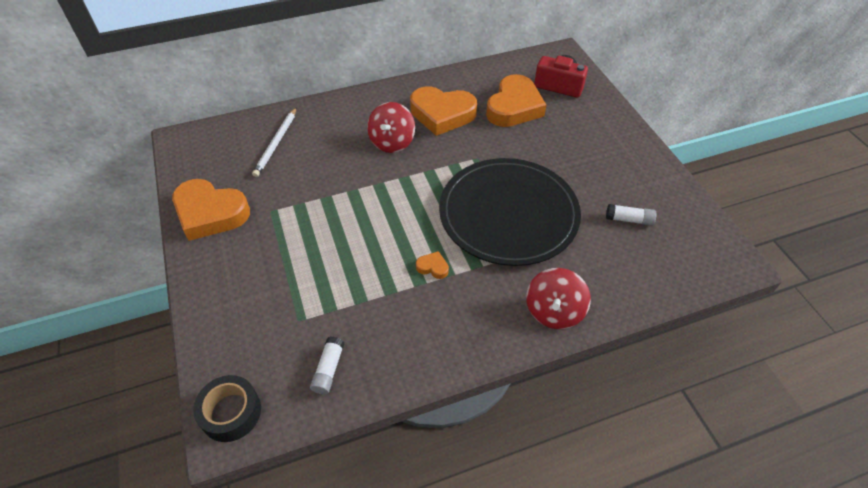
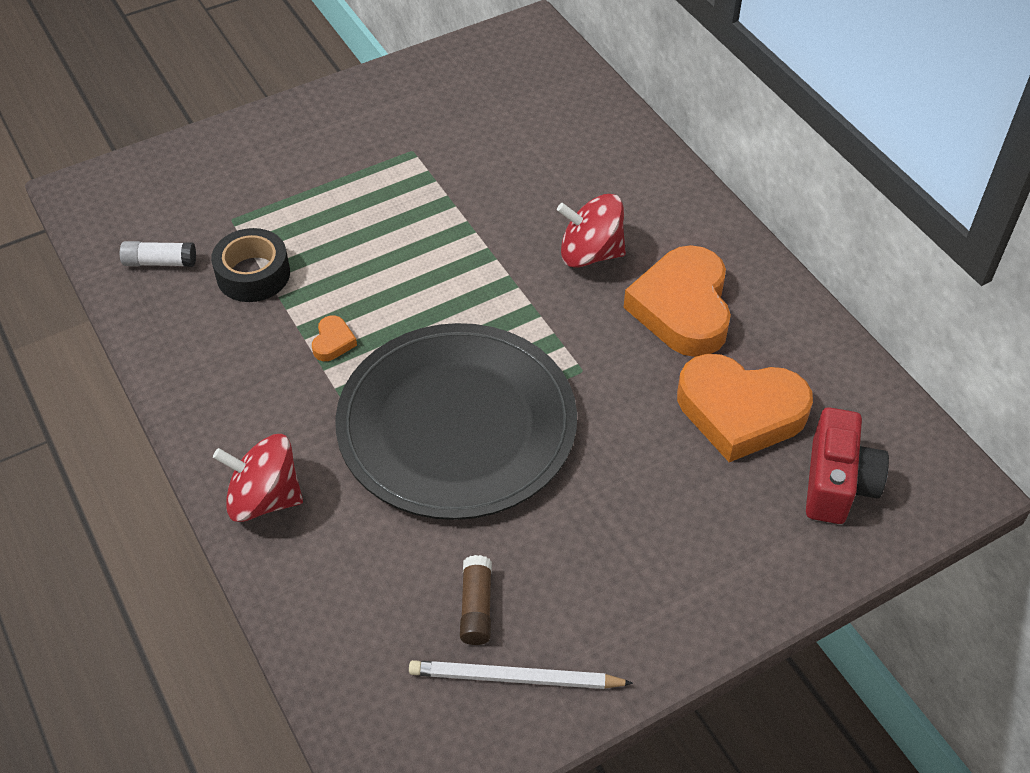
camera: 80 degrees right, 0 degrees up
orange heart [172,179,250,241] -> none
black tape [193,375,261,442] -> black tape moved to [211,228,290,302]
white pencil [252,107,297,177] -> white pencil moved to [409,660,633,689]
white glue stick [606,204,657,226] -> brown glue stick [460,555,492,645]

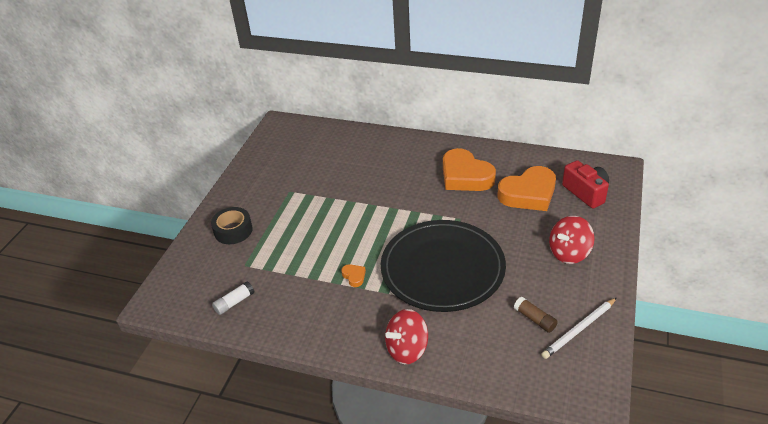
camera: 40 degrees left, 10 degrees down
black tape [211,228,290,302] -> black tape moved to [211,207,253,244]
red spinning top [557,194,626,268] -> red spinning top moved to [549,216,595,264]

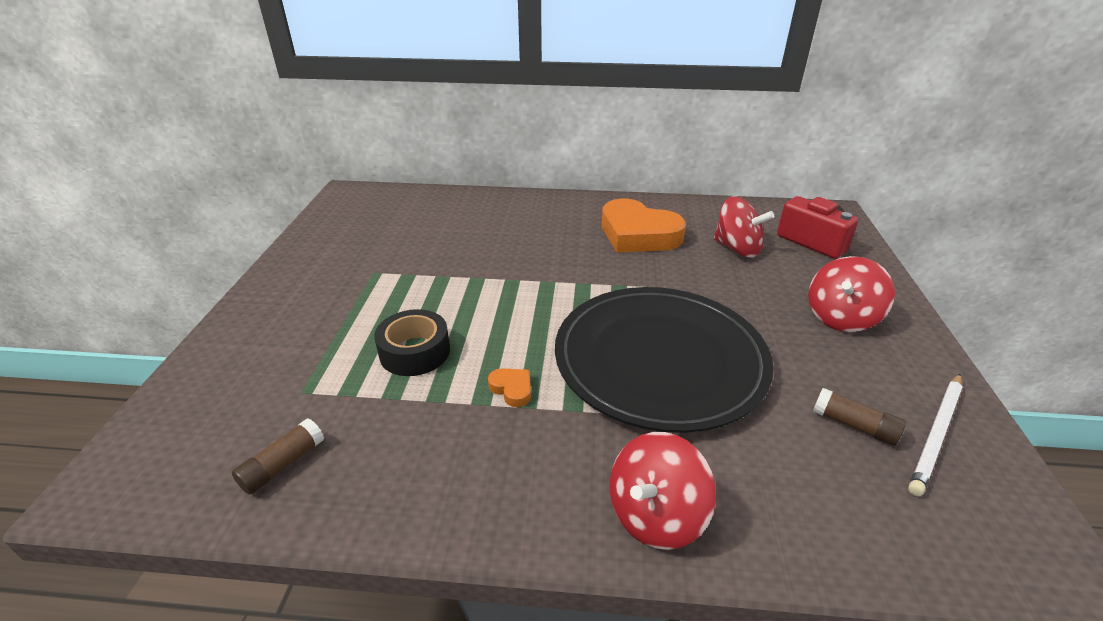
camera: 15 degrees left, 5 degrees down
black tape [211,207,253,244] -> black tape moved to [374,309,450,376]
white glue stick [212,281,255,315] -> brown glue stick [232,418,324,495]
orange heart [498,166,556,211] -> red spinning top [713,196,774,258]

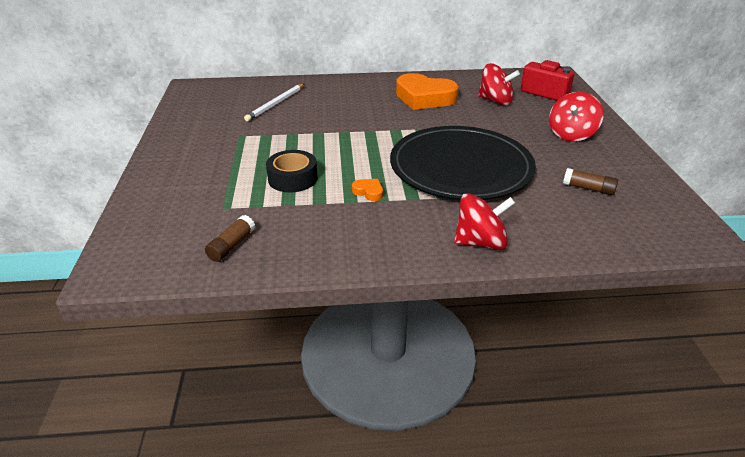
camera: 10 degrees left, 0 degrees up
red spinning top [610,432,716,550] -> red spinning top turned 135 degrees counterclockwise [454,193,515,250]
white pencil [908,374,963,496] -> white pencil moved to [244,84,304,121]

